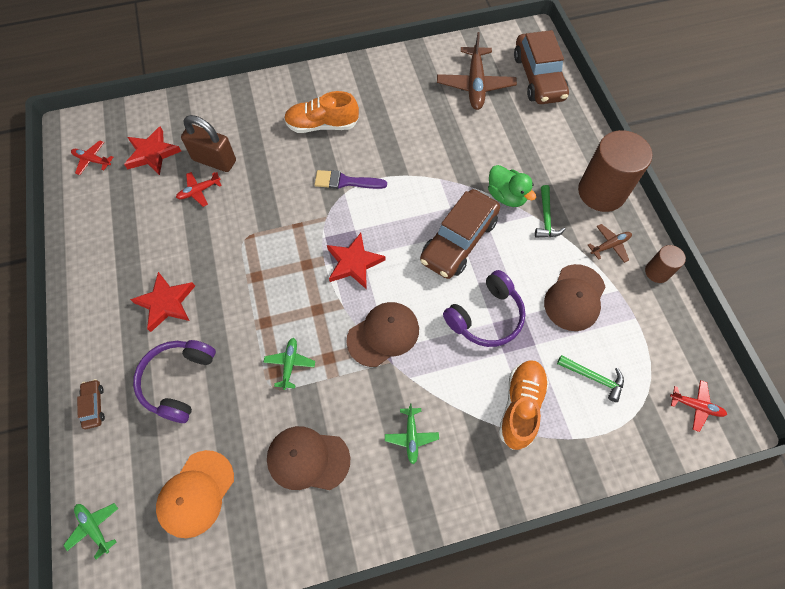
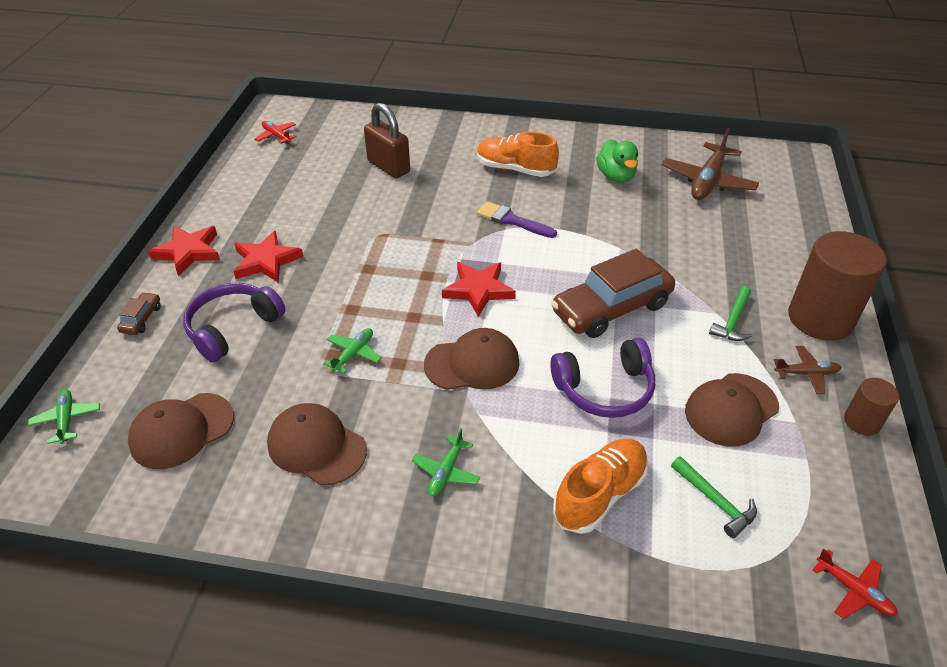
camera: 25 degrees right, 20 degrees down
red star [124,127,181,175] -> red star moved to [148,226,220,276]
orange cap [156,450,234,538] -> brown cap [128,393,234,469]
red plane [176,172,222,207] -> none
green duck [488,165,536,207] -> green duck moved to [596,139,638,183]
brown car [514,30,569,104] -> none

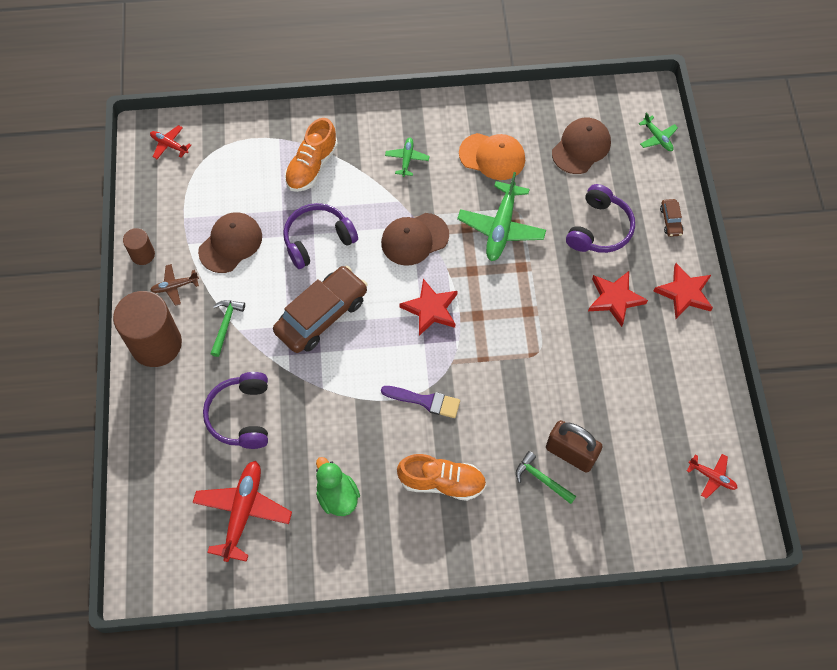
camera: 165 degrees right, 20 degrees up
brown cap [267,403,367,485] -> orange cap [459,133,525,180]
green plane [324,328,381,373] -> green plane [457,172,546,261], size x1.94
brown plane [662,128,759,200] -> red plane [193,461,292,562]
green hammer [671,456,757,538] -> green hammer moved to [516,451,576,504]
none -> purple headphones [203,372,268,449]

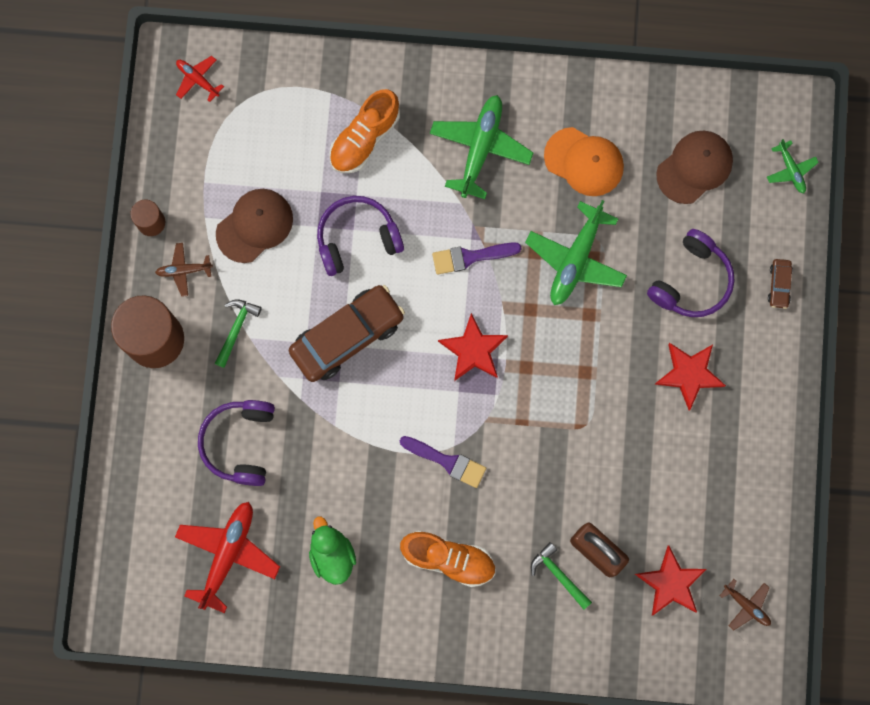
camera: 10 degrees right, 15 degrees up
brown cap [381,213,449,266] -> purple brush [432,242,522,275]
green plane [385,138,429,177] -> green plane [430,95,533,199], size x1.94
red star [653,263,713,319] -> red star moved to [635,546,707,616]
red plane [687,454,738,499] -> brown plane [720,579,771,630]

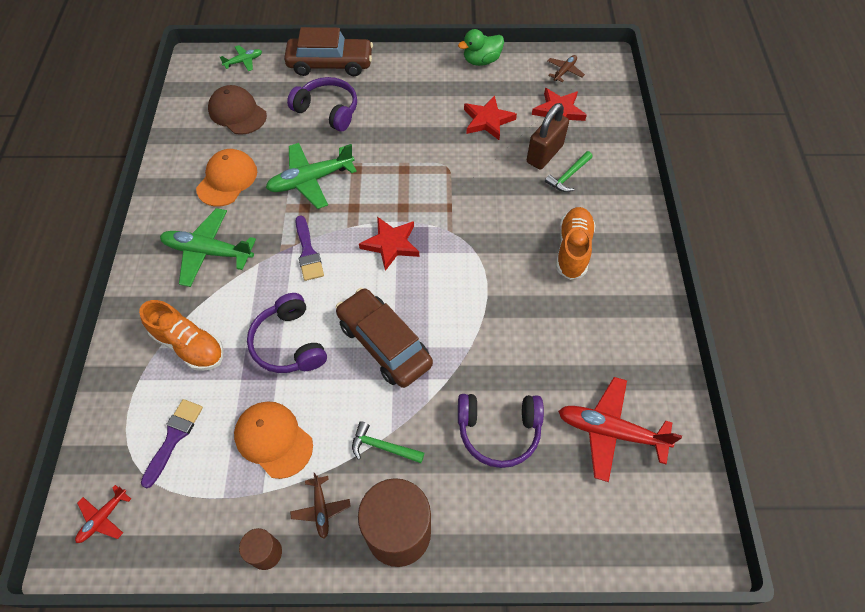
camera: 95 degrees left, 20 degrees down
brown cap [216,189,293,263] -> orange cap [234,401,313,479]
green duck [309,517,356,585] -> green duck moved to [458,29,504,66]
purple brush [400,436,486,488] -> purple brush moved to [141,399,203,488]
green plane [525,200,627,305] -> green plane turned 135 degrees clockwise [266,143,357,209]
red star [655,343,726,411] -> red star moved to [464,95,517,140]
brown car [768,259,793,309] -> brown car [284,27,373,76], size x2.35

